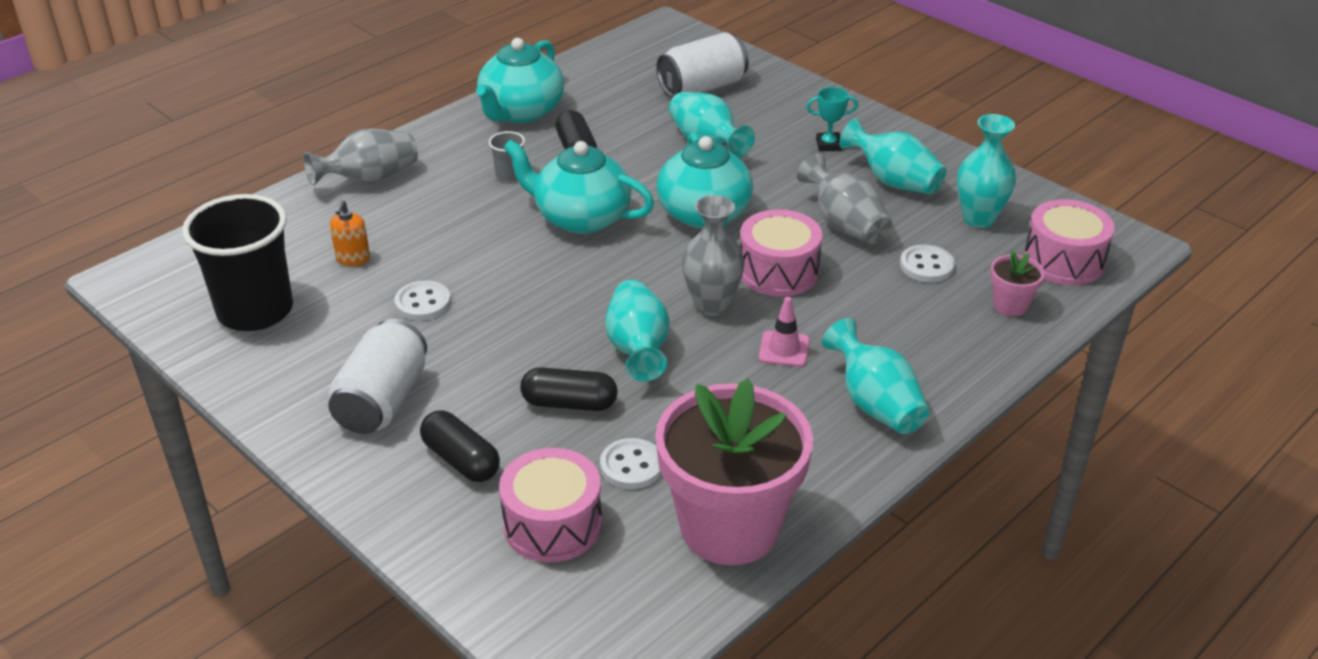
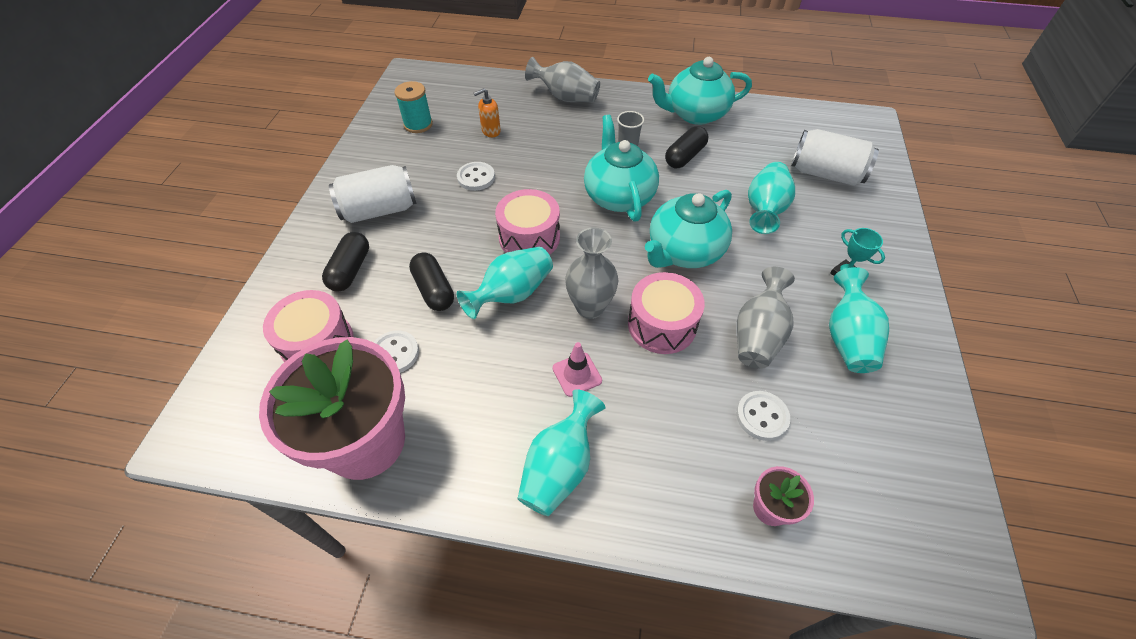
camera: 55 degrees right, 15 degrees up
black cup [182,194,293,331] -> turquoise spool [394,81,433,133]
turquoise vase [957,114,1016,228] -> none
pink drum [1024,199,1115,285] -> pink drum moved to [495,189,560,255]

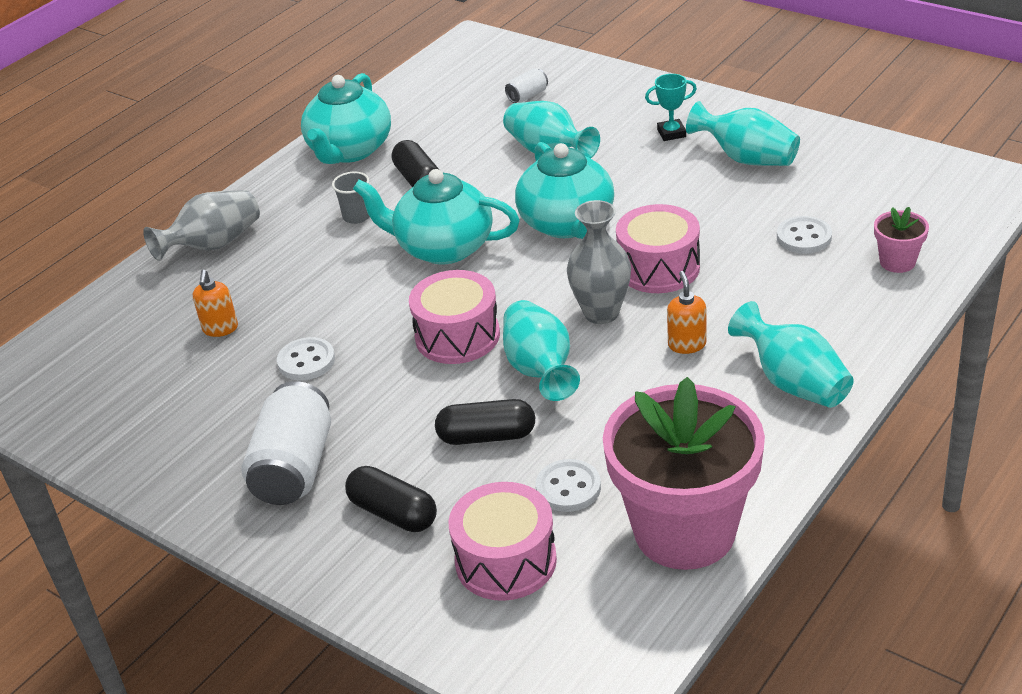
camera: 60 degrees left, 15 degrees down
turquoise spool [394,81,433,133] -> none
pink traffic cone [553,342,602,397] -> orange soap dispenser [667,271,706,354]
grey vase [737,267,795,369] -> none
white can [791,129,879,186] -> white can [505,68,548,103], size x0.47

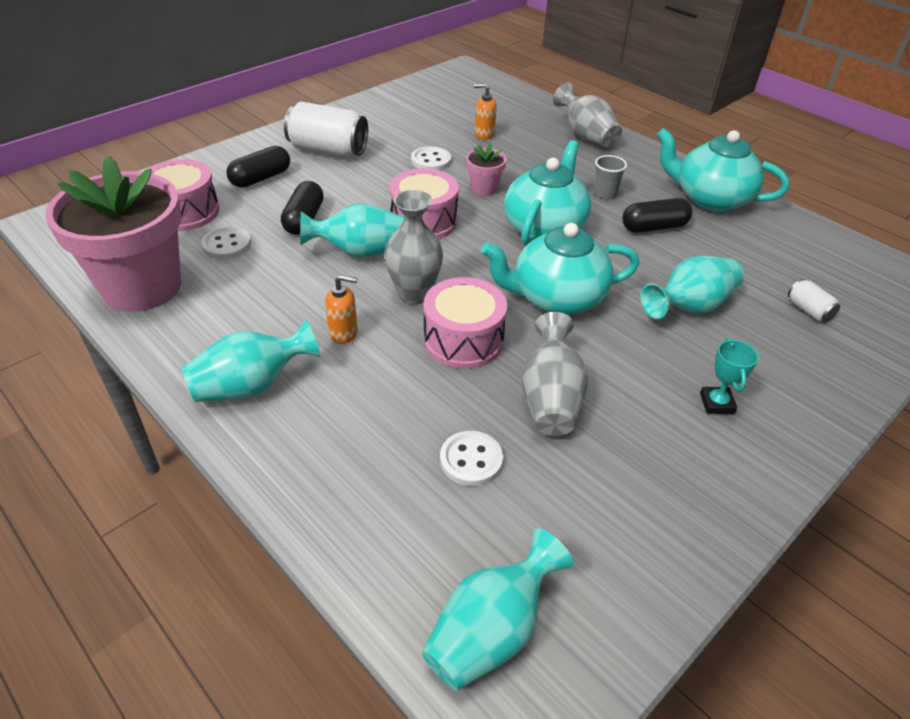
camera: 95 degrees right, 5 degrees up
turquoise vase [686,101,800,166] -> turquoise vase moved to [422,529,573,691]
pink flower pot [874,207,929,273] -> pink flower pot moved to [466,143,507,196]
none -> grey vase [521,312,588,436]

